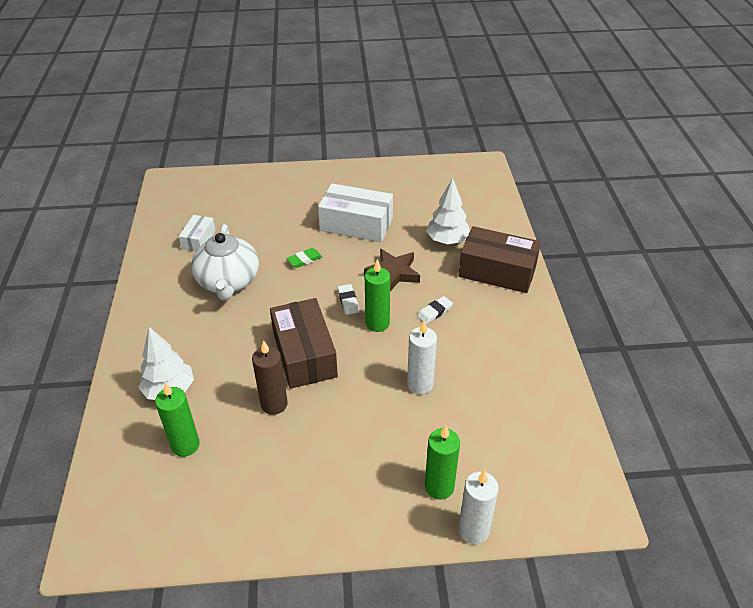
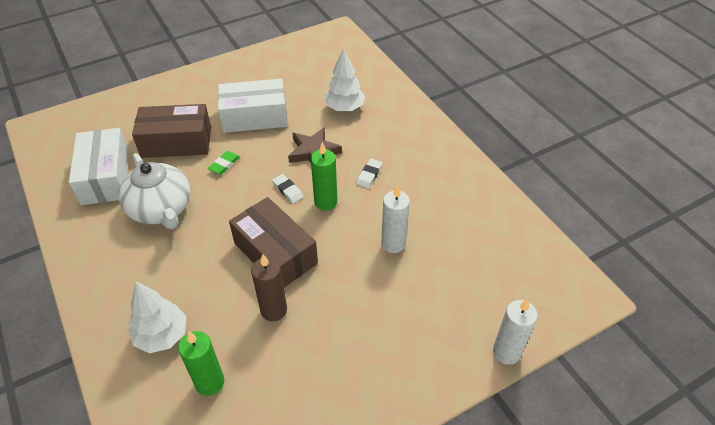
camera: 25 degrees left, 5 degrees up
white box [179,215,216,251] -> white box [69,128,129,205], size x1.88
green candle [425,425,460,499] -> none
brown box [459,226,541,293] -> brown box moved to [132,104,211,158]

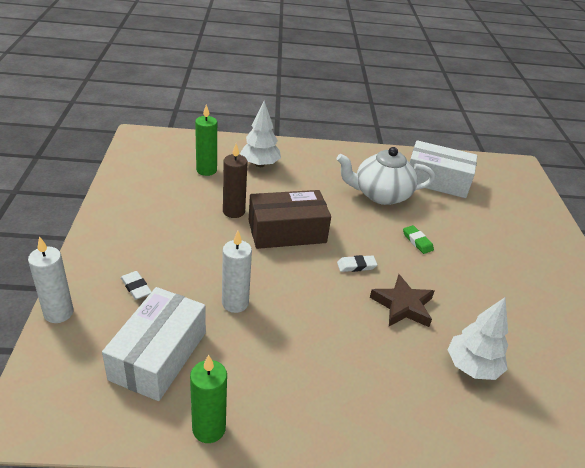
camera: 115 degrees right, 10 degrees down
brown box [132,104,211,158] -> none
white box [218,79,288,133] -> white box moved to [102,287,206,401]
green candle [311,142,337,210] -> green candle moved to [190,355,227,443]
white eraser [356,158,383,188] -> white eraser moved to [121,271,152,300]

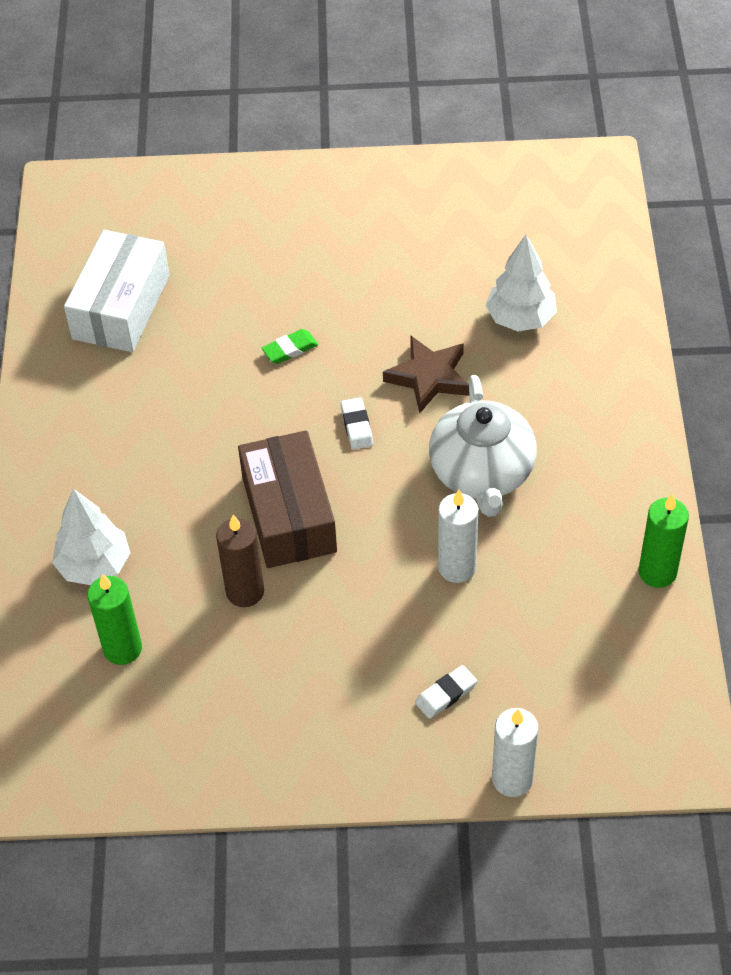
camera: 85 degrees left, 15 degrees up
white box [102,287,206,401] -> none
white teapot [336,147,435,205] -> white teapot moved to [429,375,537,517]

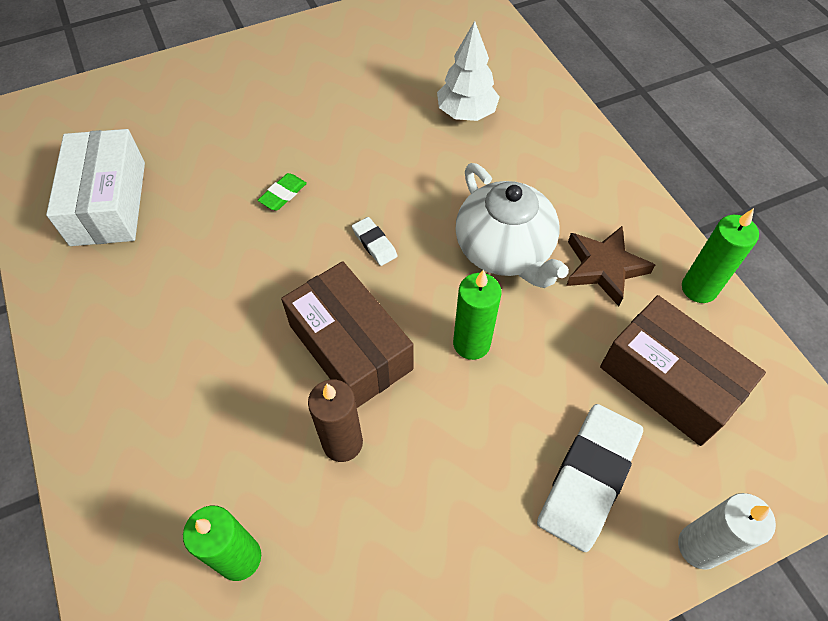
camera: 25 degrees left, 5 degrees up
white tree [52,489,130,585] -> none
brown star [383,335,469,413] -> brown star moved to [566,226,655,306]
white eraser [415,665,477,719] -> white eraser [537,404,643,552], size x2.12
white candle [438,490,478,583] -> none
none -> green candle [453,270,501,360]
none -> brown box [600,295,766,446]

